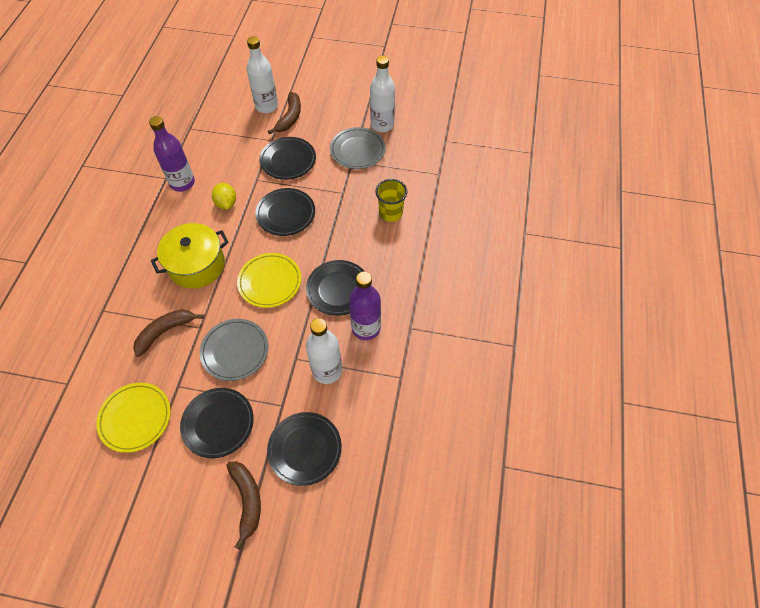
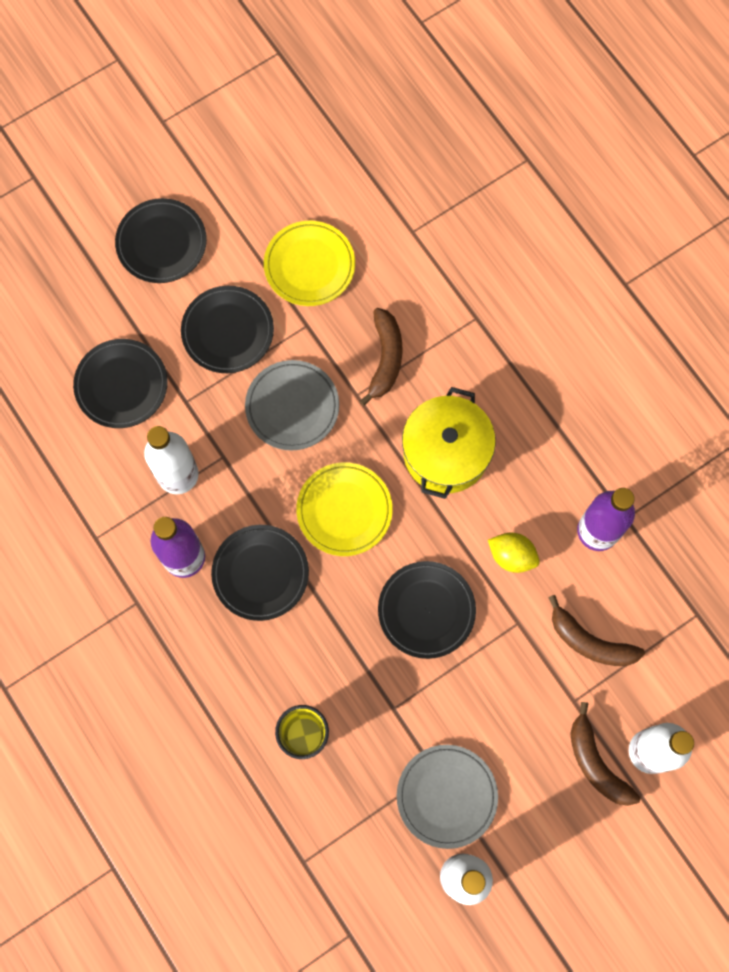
camera: 135 degrees right, 15 degrees up
brown banana [226,461,261,550] -> brown banana moved to [548,595,645,666]
black plate [259,137,316,180] -> black plate moved to [115,198,207,283]

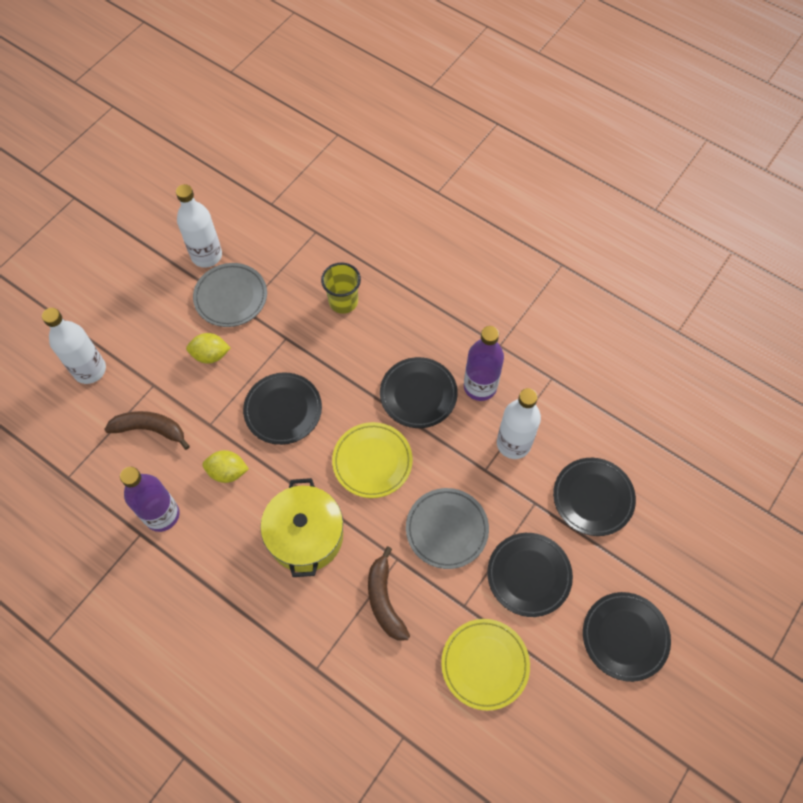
camera: 160 degrees right, 10 degrees down
brown banana [570,702,640,806] -> none
none -> yellow lemon [186,333,230,364]

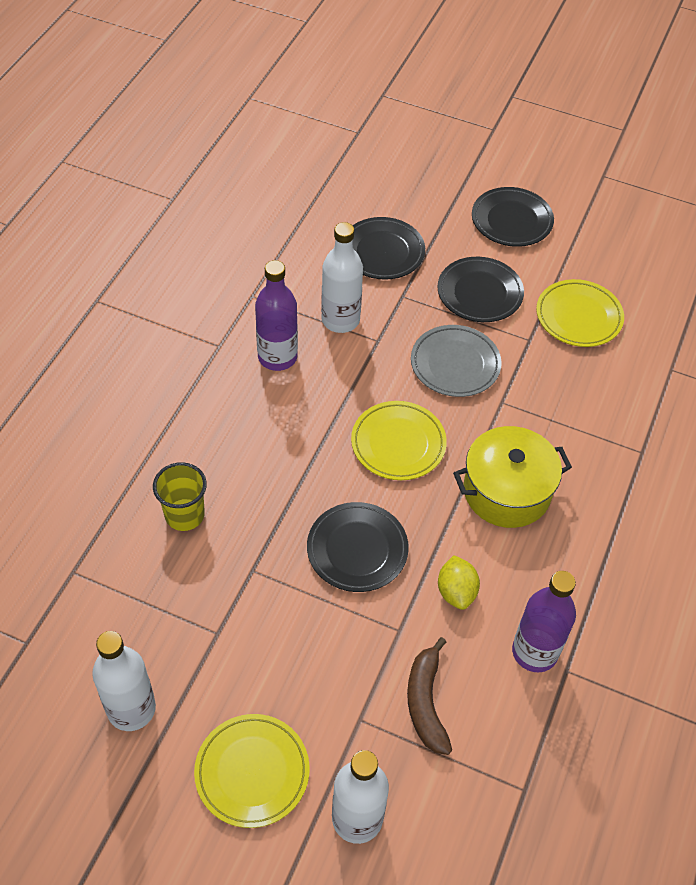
camera: 105 degrees left, 10 degrees down
yellow lemon [186,333,230,364] -> none
grey plate [193,263,267,327] -> none
brown banana [368,547,410,640] -> none
black plate [380,357,458,428] -> none
none -> yellow plate [194,714,310,828]

